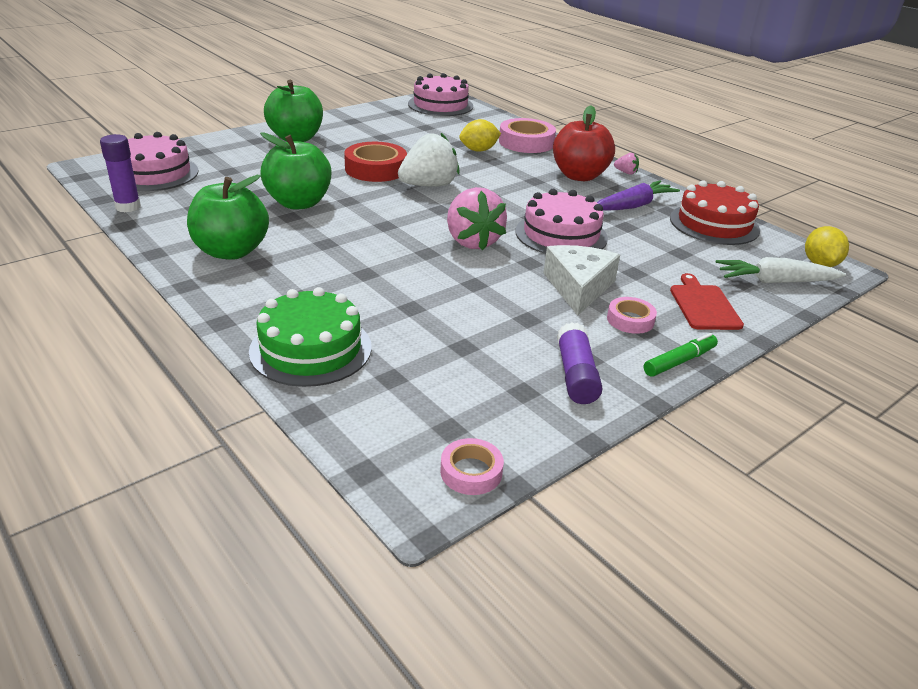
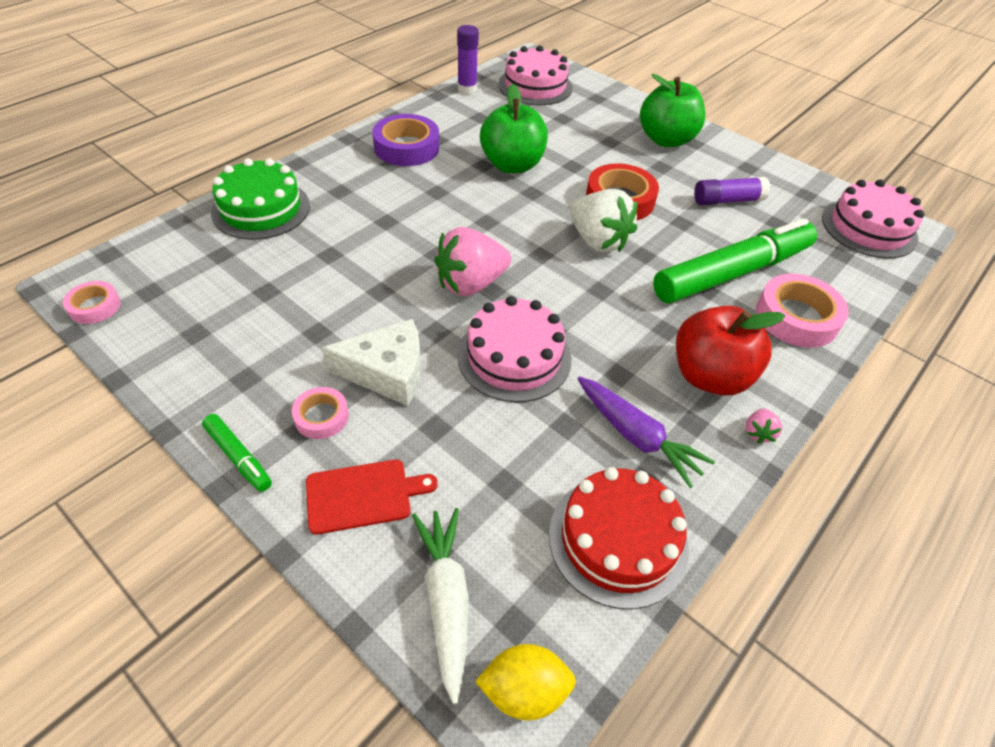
camera: 80 degrees right, 15 degrees up
green apple [187,175,269,260] -> purple tape [372,114,439,166]
yellow lemon [459,119,501,152] -> green marker [653,218,817,304]
purple glue stick [557,322,603,404] -> purple glue stick moved to [694,177,770,205]

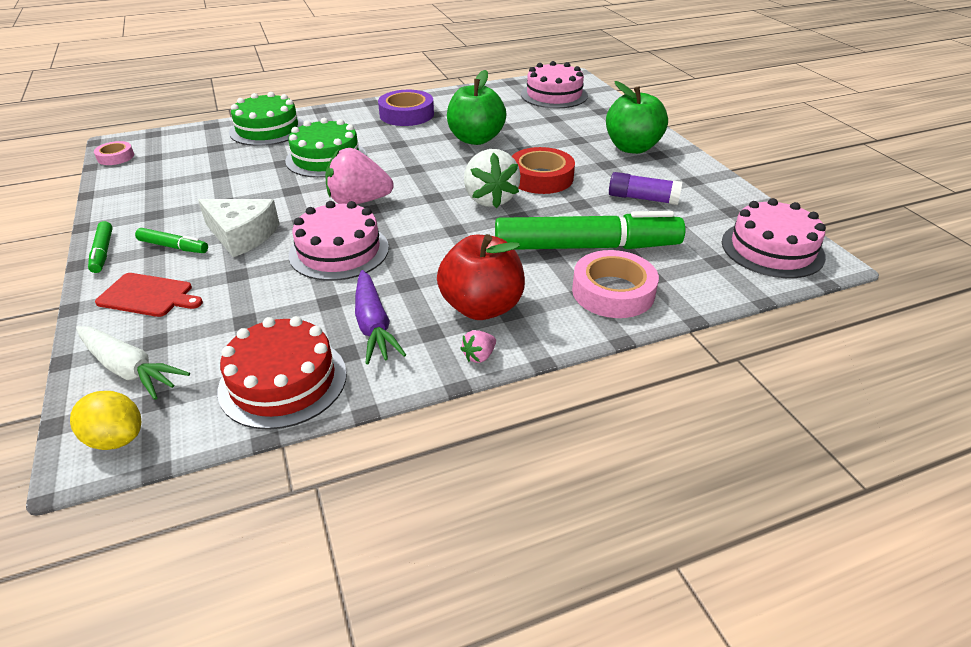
camera: 30 degrees right, 10 degrees down
pink tape [292,387,349,439] -> green marker [135,228,208,253]
white carrot [412,508,469,704] -> white carrot turned 105 degrees clockwise [76,326,190,400]
purple glue stick [457,25,479,94] -> none
none -> green cake [285,118,367,178]

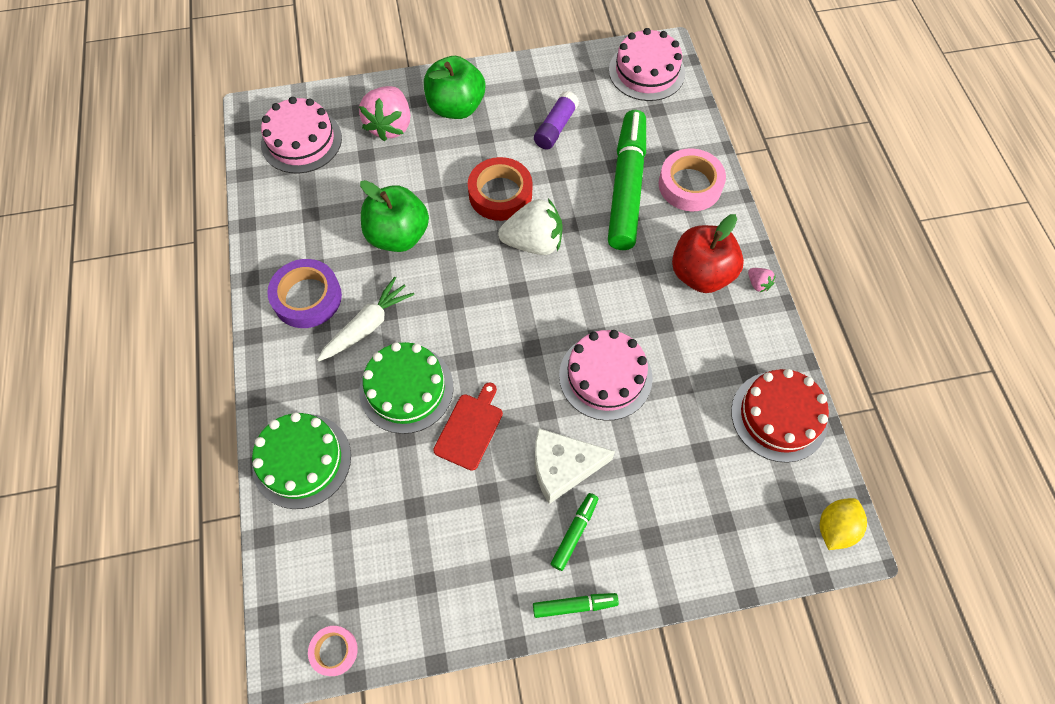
camera: 80 degrees left, 25 degrees up
white carrot [76,326,190,400] -> white carrot moved to [317,277,415,361]
red cutting board [95,273,203,317] -> red cutting board moved to [433,382,503,471]
white cheese [198,199,280,257] -> white cheese turned 135 degrees counterclockwise [535,428,615,504]
pink strawberry [325,148,394,204] -> pink strawberry moved to [359,86,410,141]
purple carrot [355,270,406,364] -> none

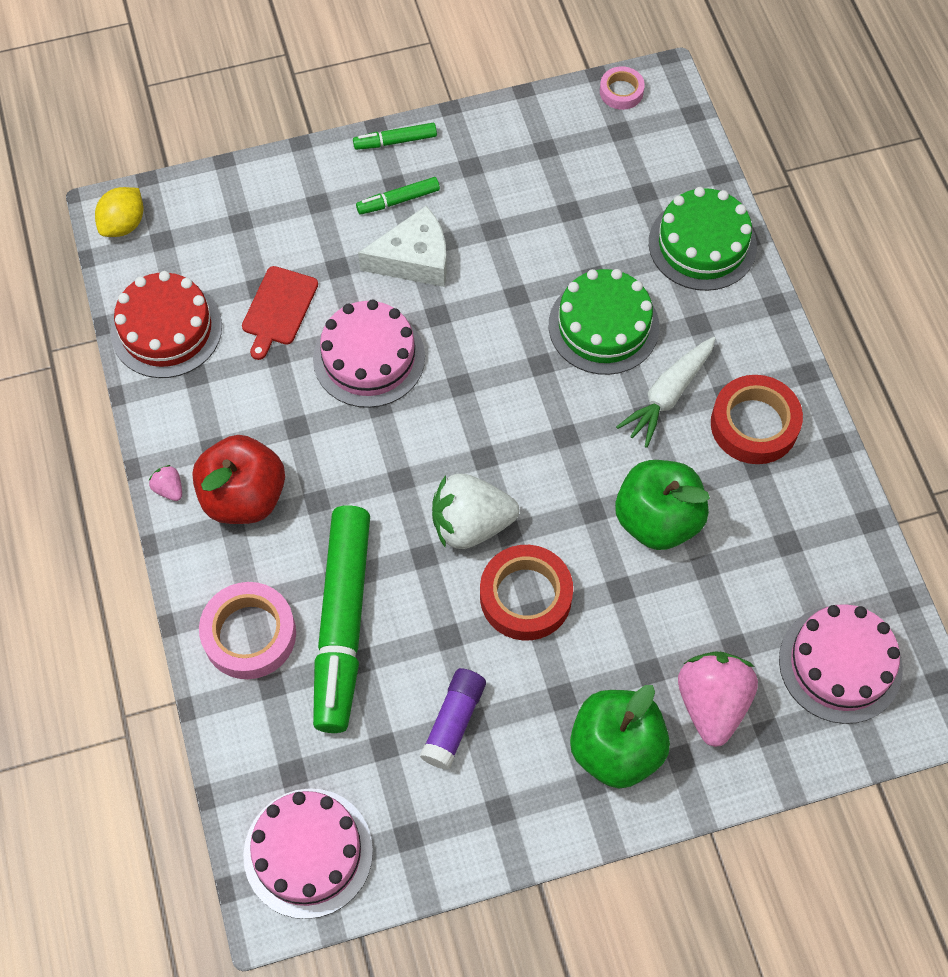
camera: 175 degrees right, 0 degrees up
purple tape [267,259,342,328] -> red tape [711,375,803,464]
red cutting board [433,382,503,471] -> red cutting board moved to [242,266,318,360]
green marker [551,493,599,571] -> green marker turned 45 degrees clockwise [356,177,440,215]

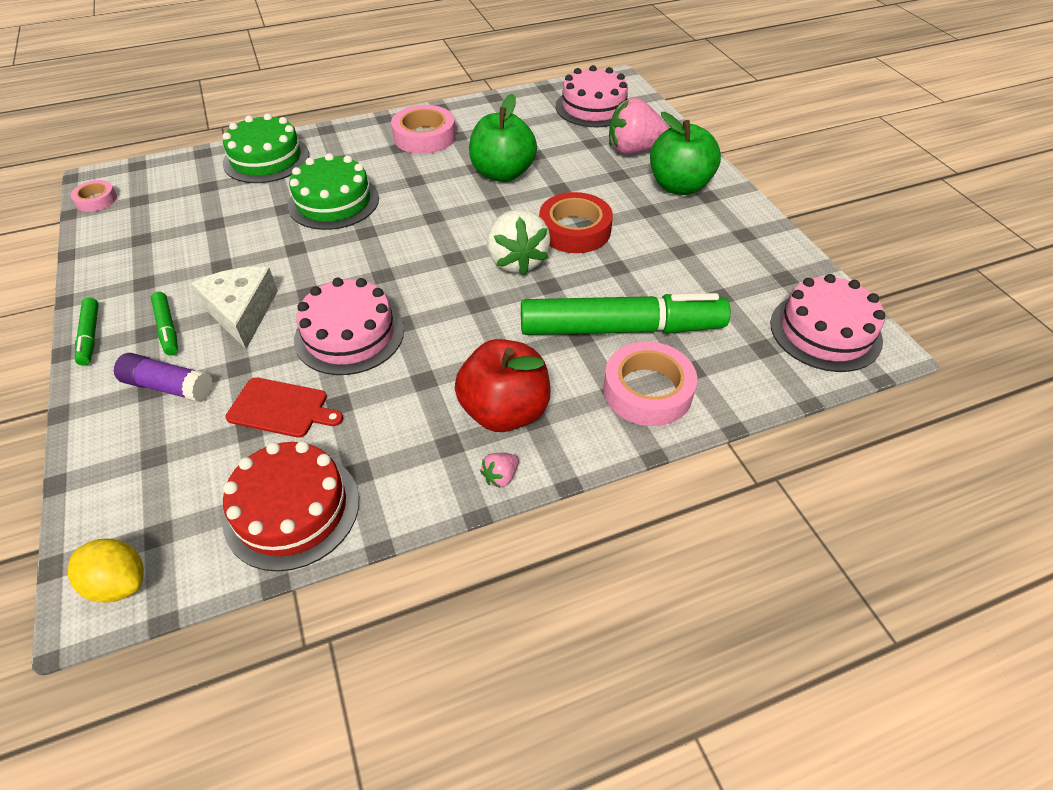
camera: 95 degrees left, 15 degrees down
purple glue stick [420,668,486,770] -> purple glue stick moved to [114,353,213,402]
white carrot [616,337,716,448] -> none
red tape [711,375,803,464] -> pink tape [391,105,456,154]

